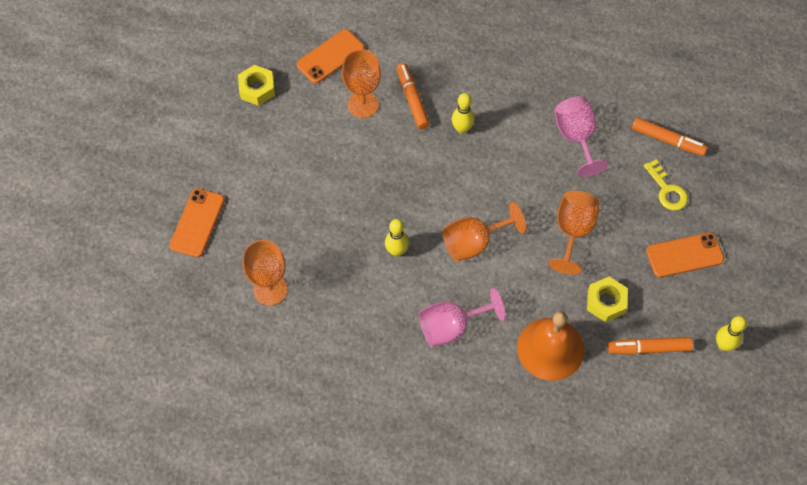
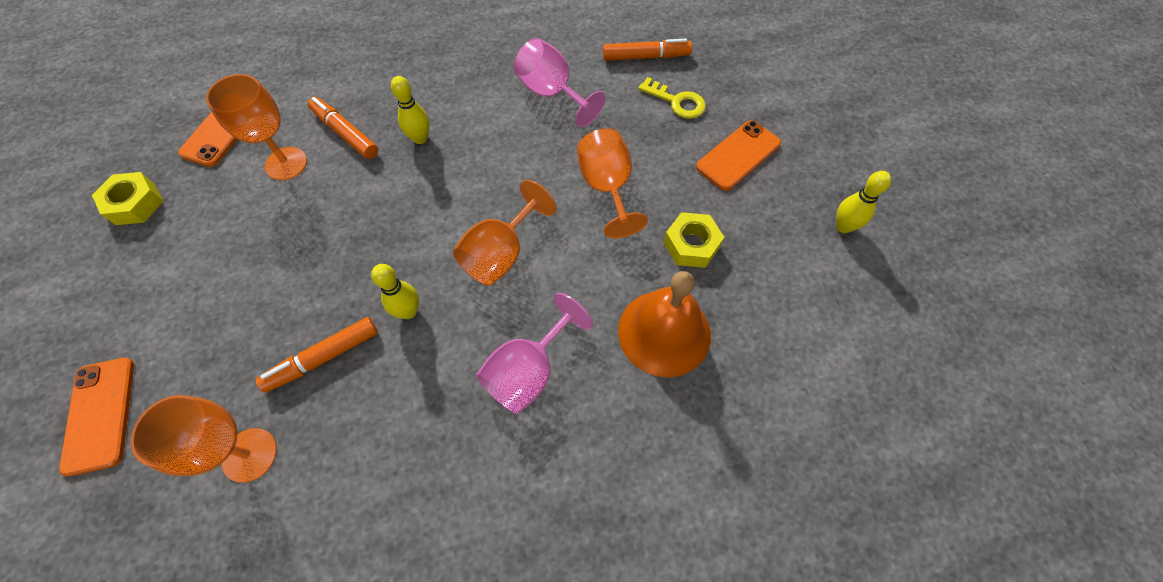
camera: 30 degrees left, 0 degrees up
orange marker [608,337,693,355] -> orange marker moved to [255,317,378,393]

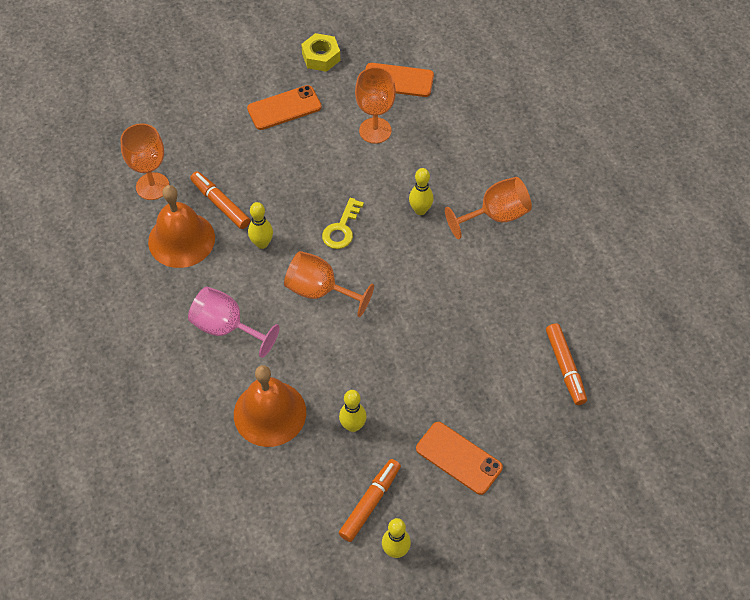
camera: 80 degrees right, 5 degrees down
orange phone [59,358,134,476] -> orange phone moved to [247,85,322,130]
orange marker [308,97,378,159] -> orange marker moved to [339,459,401,542]
pink goblet [513,38,605,127] -> none
orange goblet [577,128,648,239] -> orange goblet moved to [445,177,532,239]
yellow key [638,77,706,119] -> yellow key moved to [322,198,364,249]
yellow nut [663,212,724,268] -> yellow bowling pin [339,390,367,432]
none -> orange bell [148,185,215,268]

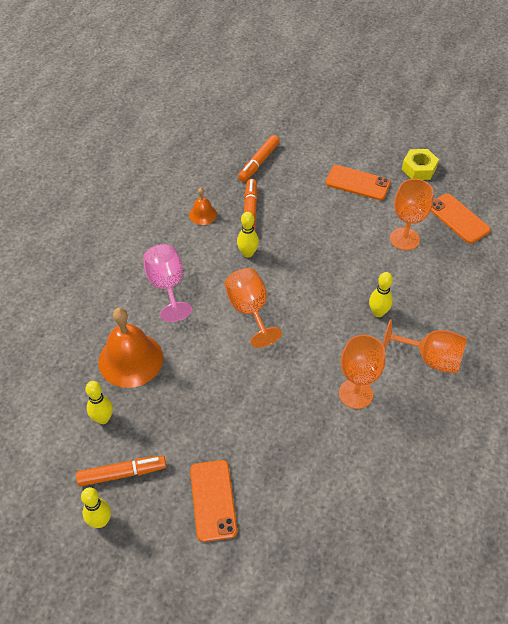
camera: 45 degrees right, 5 degrees down
orange goblet [121,123,169,200] -> orange goblet moved to [339,335,386,409]
orange bell [148,185,215,268] -> orange bell [189,188,217,225], size x0.50
yellow key [322,198,364,249] -> none
yellow bowling pin [339,390,367,432] -> yellow bowling pin moved to [85,381,113,424]
orange marker [546,323,587,405] -> orange marker moved to [238,135,280,182]

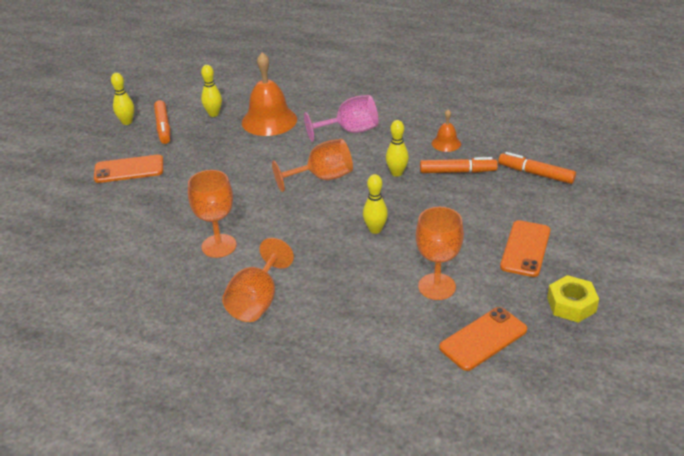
camera: 90 degrees right, 15 degrees down
yellow bowling pin [369,272,393,317] -> yellow bowling pin moved to [363,174,388,234]

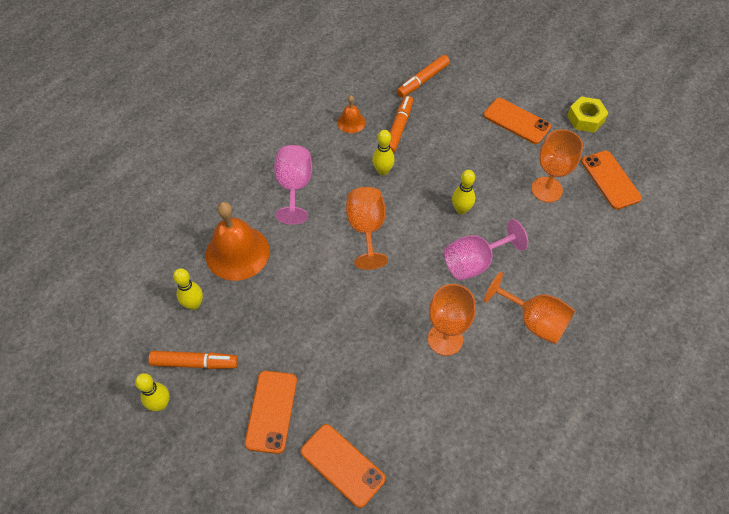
camera: 75 degrees left, 20 degrees up
none -> orange phone [301,424,386,508]
none -> pink goblet [444,219,528,281]

